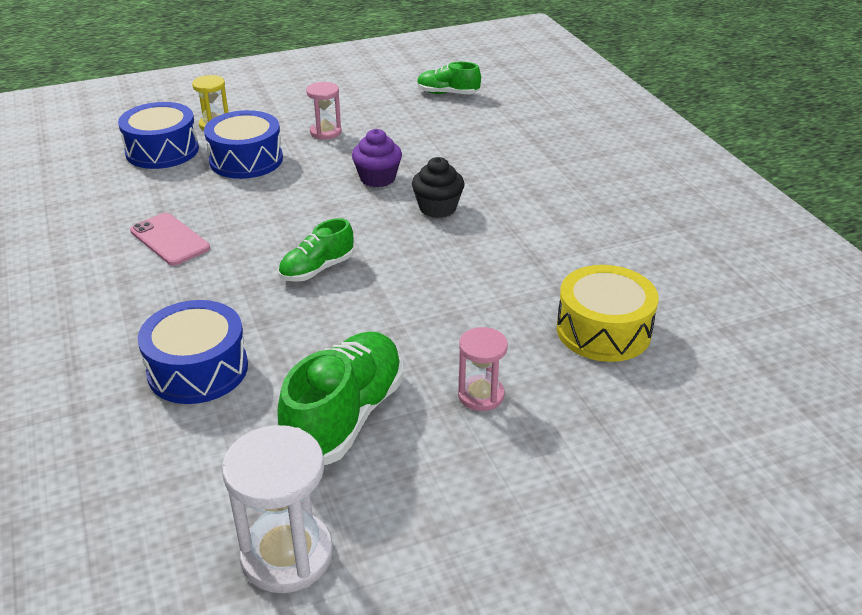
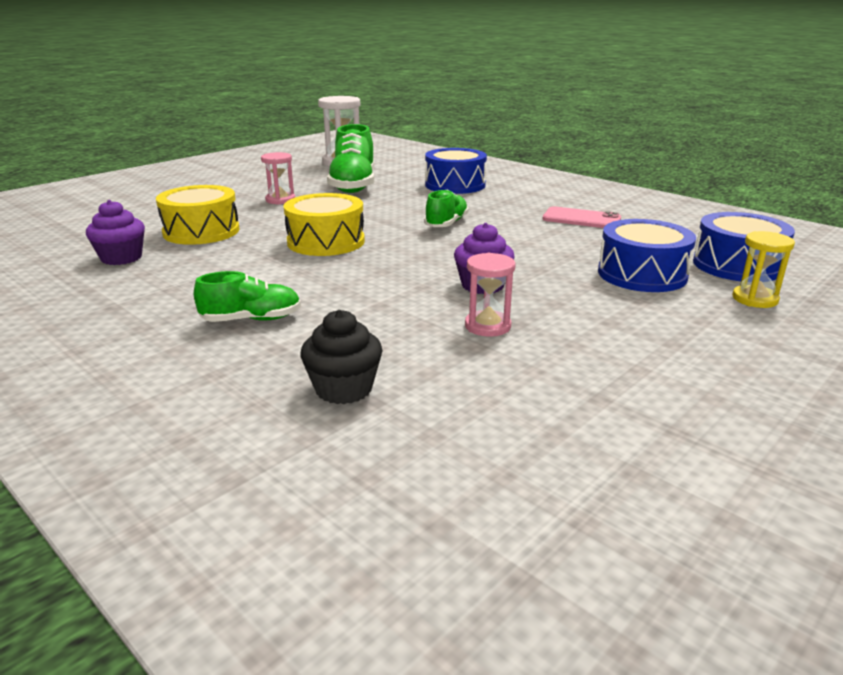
camera: 155 degrees right, 10 degrees down
pink hourglass [306,82,342,139] -> pink hourglass moved to [465,253,515,337]
black cupcake [412,157,465,218] -> black cupcake moved to [300,310,382,404]
green shoe [417,62,481,94] -> green shoe moved to [194,271,301,322]
none -> purple cupcake [86,200,145,265]
none -> yellow drum [284,193,365,256]

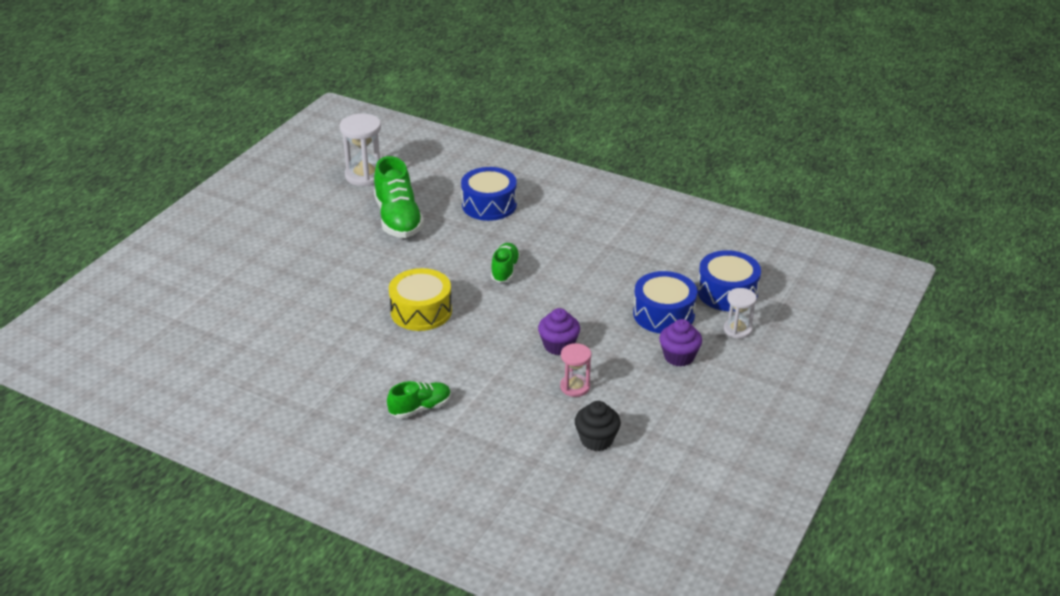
camera: 15 degrees left, 10 degrees up
purple cupcake [86,200,145,265] -> purple cupcake moved to [659,319,702,367]
yellow drum [156,185,240,245] -> none
pink hourglass [261,152,295,205] -> none
black cupcake [300,310,382,404] -> black cupcake moved to [575,401,621,451]
pink phone [542,206,621,228] -> none
yellow hourglass [732,231,795,308] -> white hourglass [724,288,757,339]

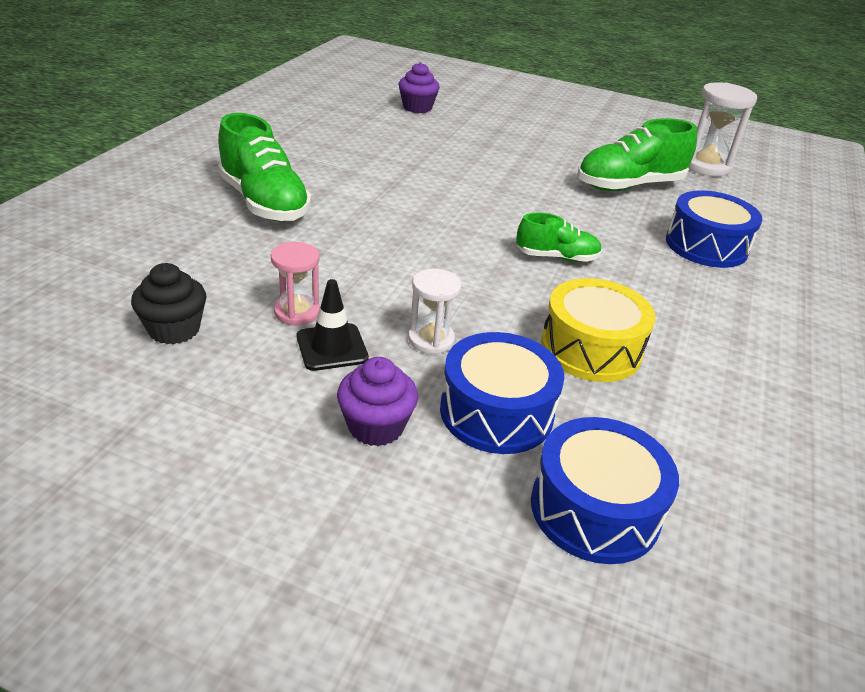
camera: 80 degrees right, 0 degrees up
green shoe [387,381,451,418] -> green shoe [218,113,311,222], size x1.74
yellow drum [389,268,452,331] -> yellow drum moved to [541,278,655,382]
purple cupcake [538,308,580,355] -> purple cupcake moved to [399,62,440,113]
white hourglass [724,288,757,339] -> white hourglass moved to [408,269,462,354]
none -> black traffic cone [297,279,369,371]

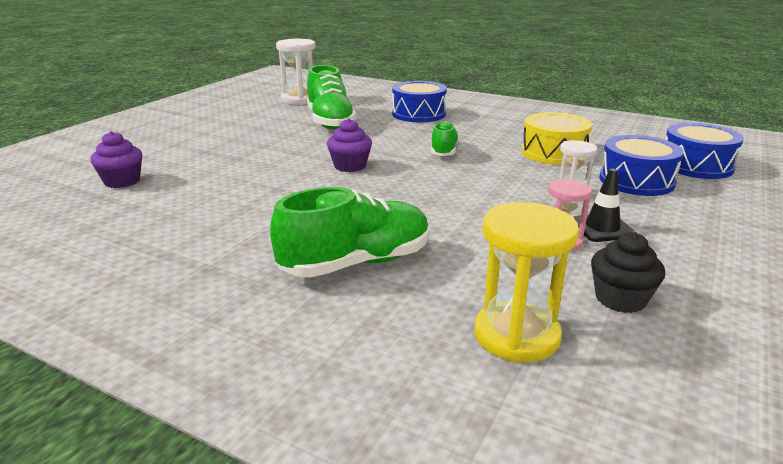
camera: 80 degrees left, 10 degrees down
purple cupcake [337,357,418,446] -> purple cupcake moved to [327,118,372,172]
none -> yellow hourglass [474,202,579,362]

